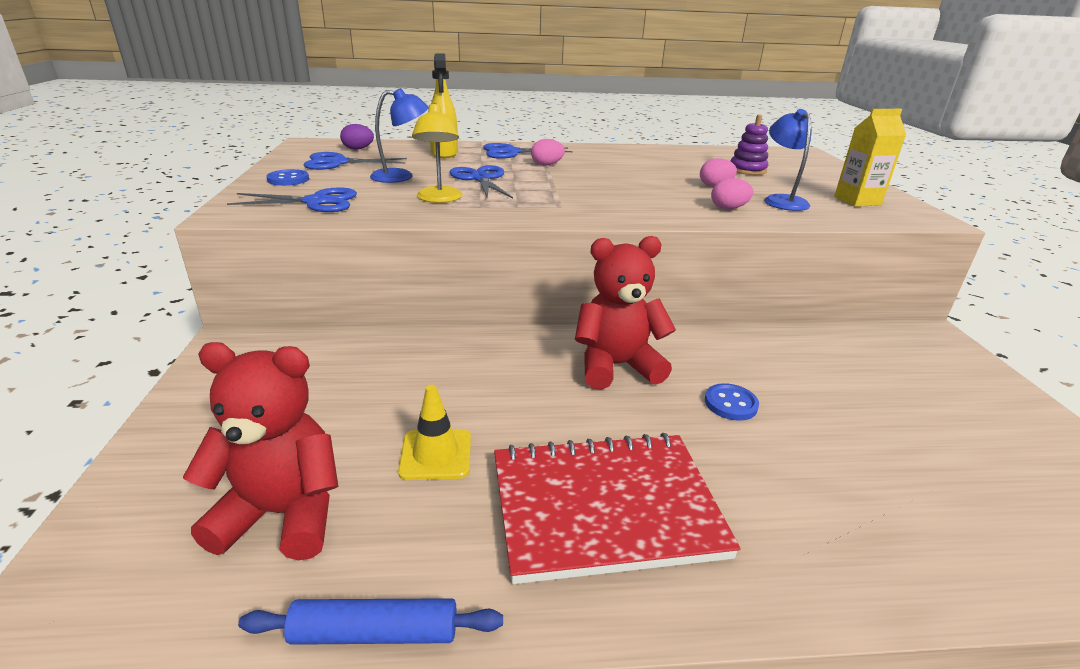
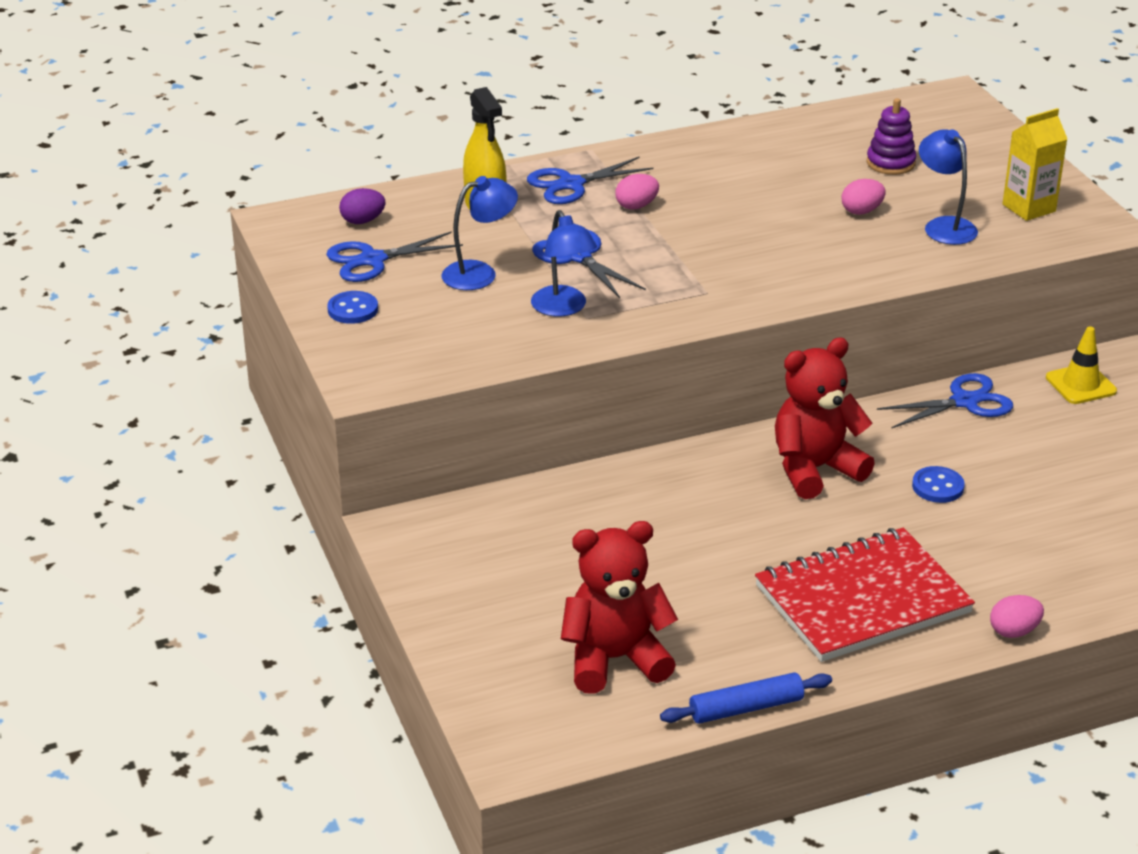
camera: 15 degrees left, 5 degrees up
blue scissors [227,188,357,212] -> blue scissors moved to [877,373,1013,429]
yellow traffic cone [398,385,471,480] -> yellow traffic cone moved to [1046,326,1117,404]
yellow lamp [412,103,463,203] -> blue lamp [531,210,597,317]
pink egg [711,178,753,210] -> pink egg moved to [990,595,1044,638]

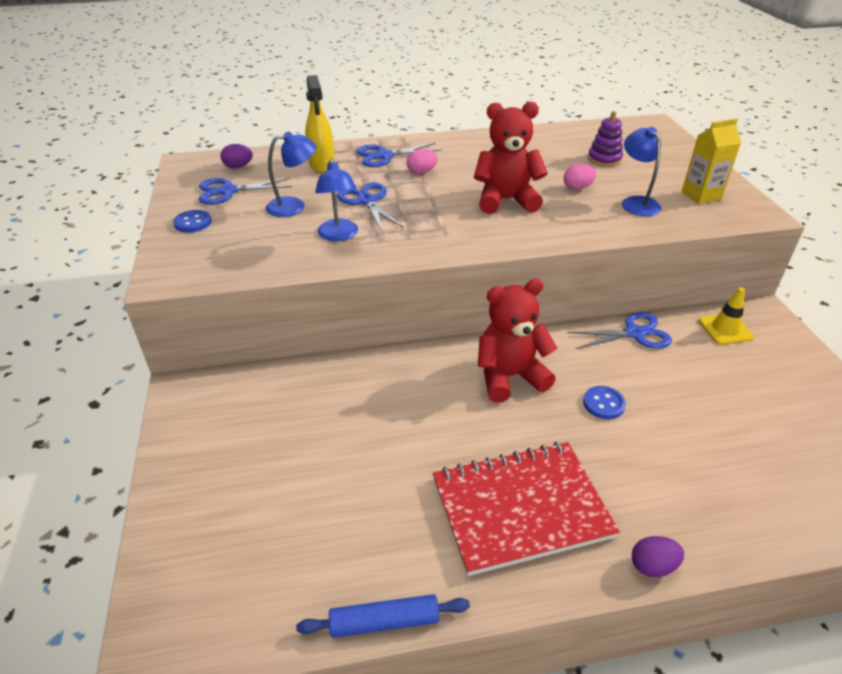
camera: 10 degrees right, 5 degrees up
red teddy bear [561,521,678,694] -> red teddy bear moved to [474,102,548,214]
pink egg [990,595,1044,638] -> purple egg [632,536,684,577]

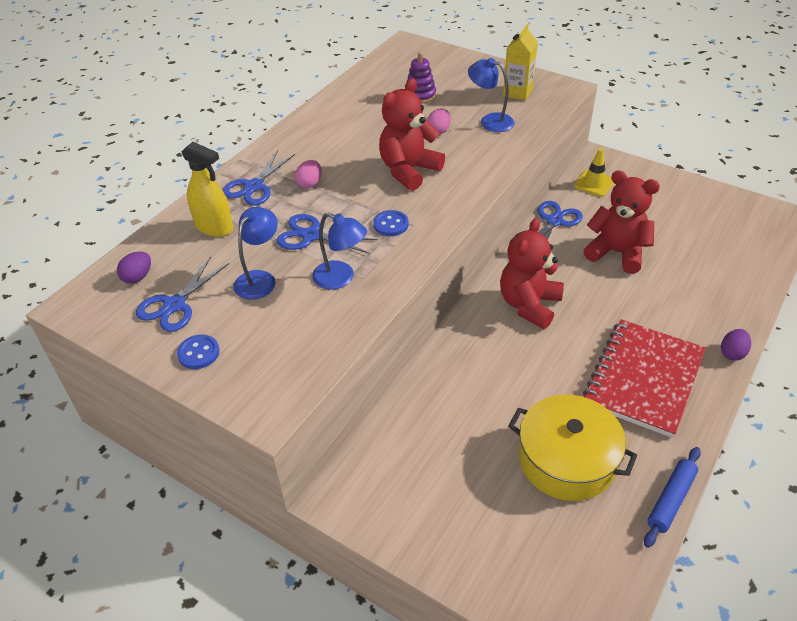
camera: 45 degrees left, 5 degrees up
blue button [583,386,626,419] -> blue button moved to [373,210,409,236]
none -> yellow pot [508,395,637,501]
none -> red teddy bear [583,170,660,274]

